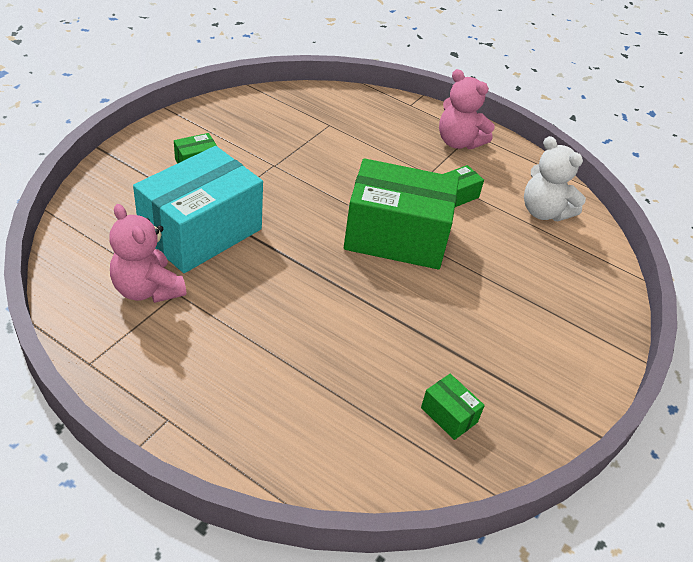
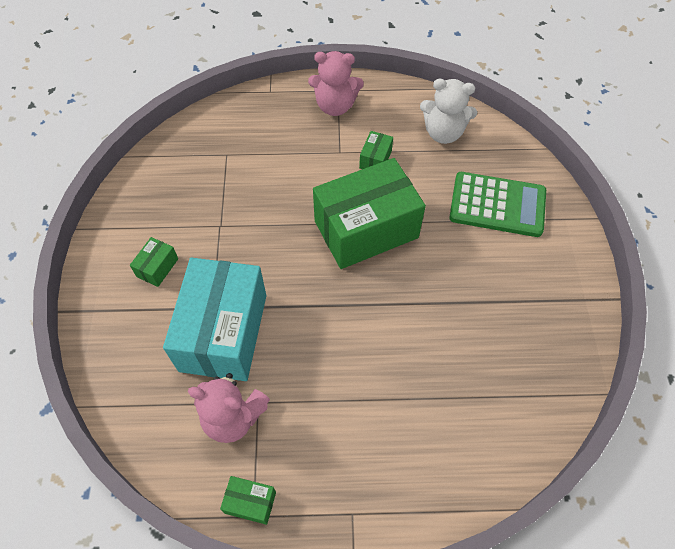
camera: 30 degrees left, 15 degrees up
green box [421,374,485,440] -> green box moved to [220,476,276,525]
none -> green calculator [449,172,546,237]

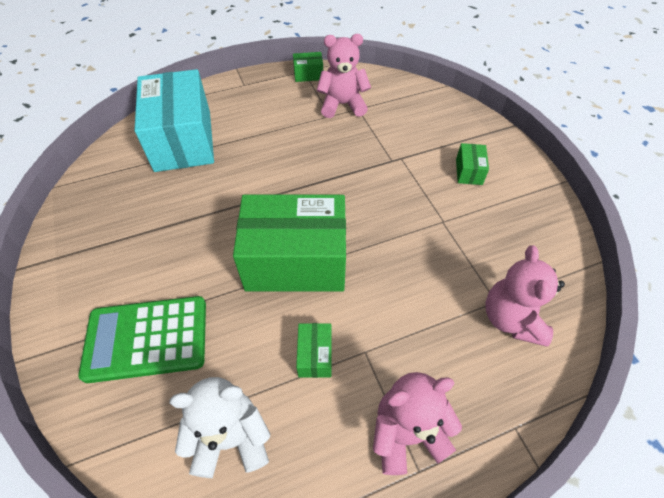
camera: 160 degrees right, 5 degrees down
turquoise box [163,258,266,381] -> turquoise box moved to [134,69,214,172]
green box [313,158,426,269] -> green box turned 45 degrees clockwise [233,195,346,292]
none -> pink teddy bear [485,246,565,347]

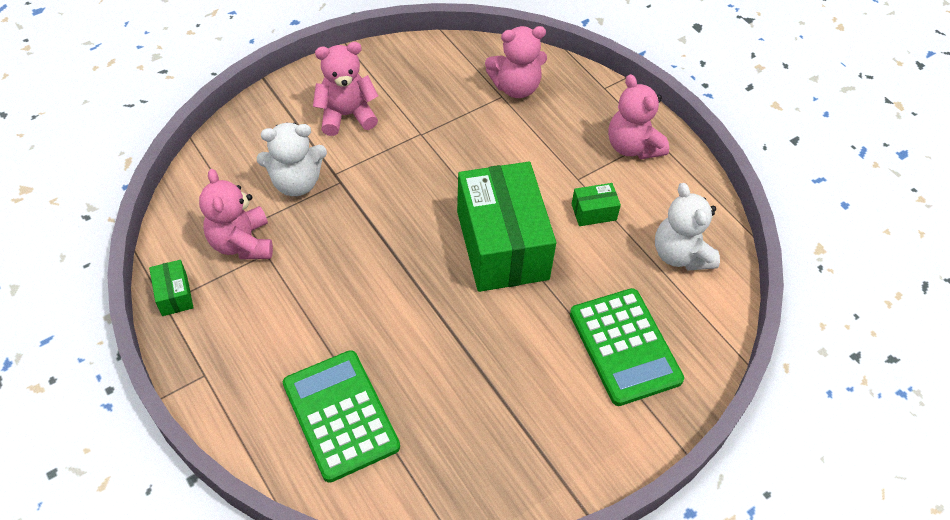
camera: 105 degrees left, 0 degrees up
turquoise box [134,69,214,172] -> green calculator [283,350,400,483]
green box [456,143,489,185] -> pink teddy bear [313,42,378,136]
none -> white teddy bear [257,122,327,196]

